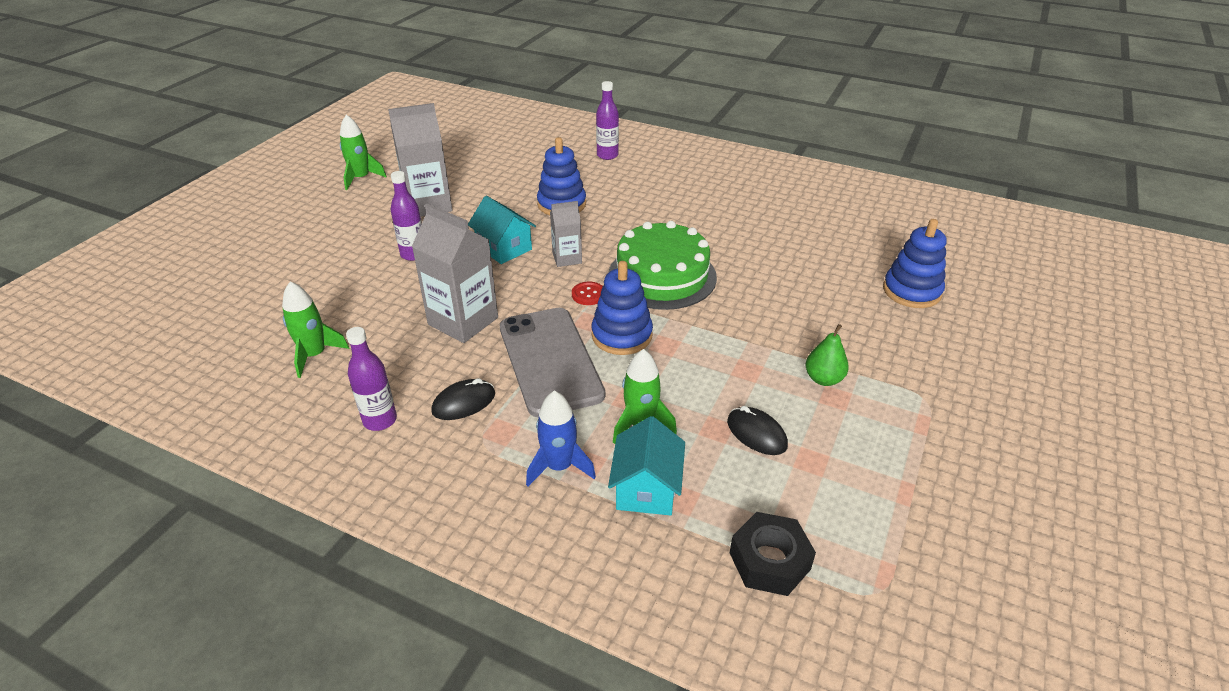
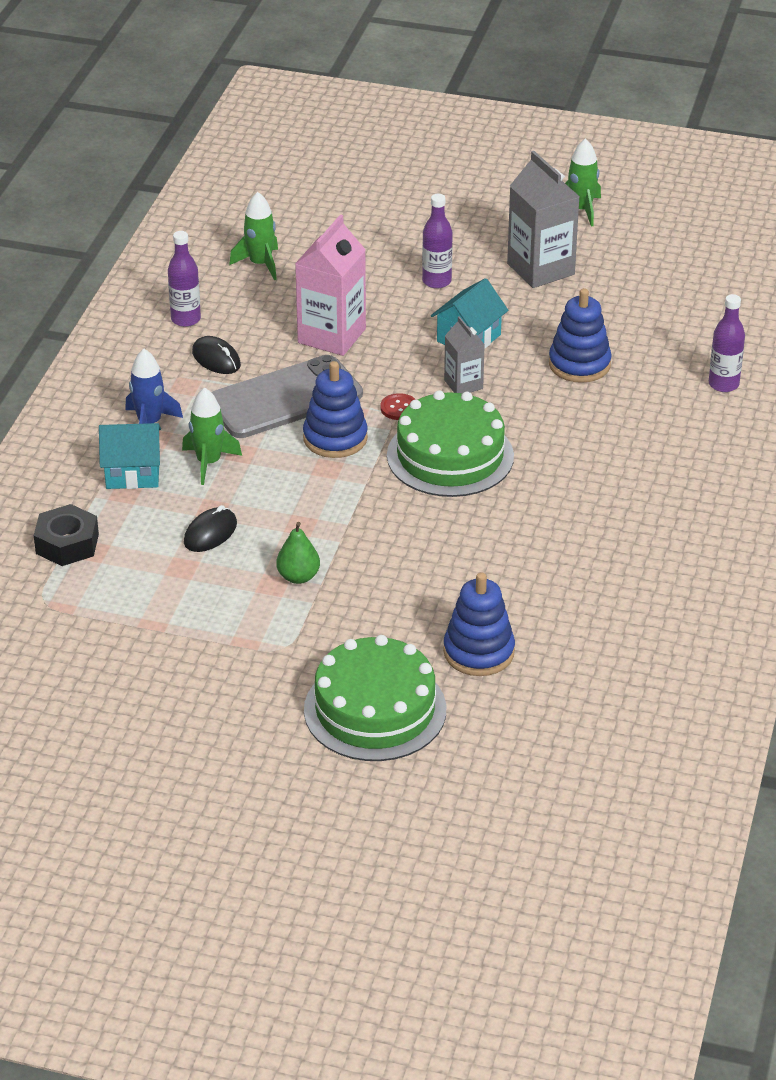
camera: 80 degrees right, 0 degrees up
grey carton [411,203,498,343] -> pink carton [295,214,366,356]
none -> green cake [304,635,446,761]

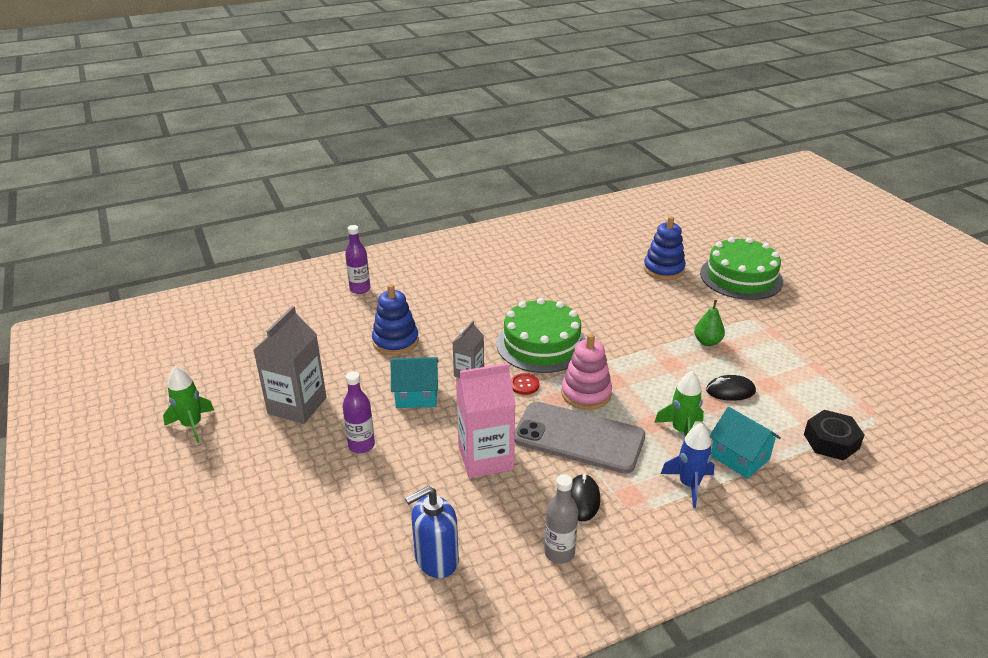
camera: 130 degrees left, 5 degrees down
purple bottle [168,231,201,327] -> grey bottle [544,474,578,564]
green rocket [229,192,278,280] -> blue soap dispenser [405,486,459,578]
blue stacking toy [303,361,368,458] -> pink stacking toy [561,333,612,410]

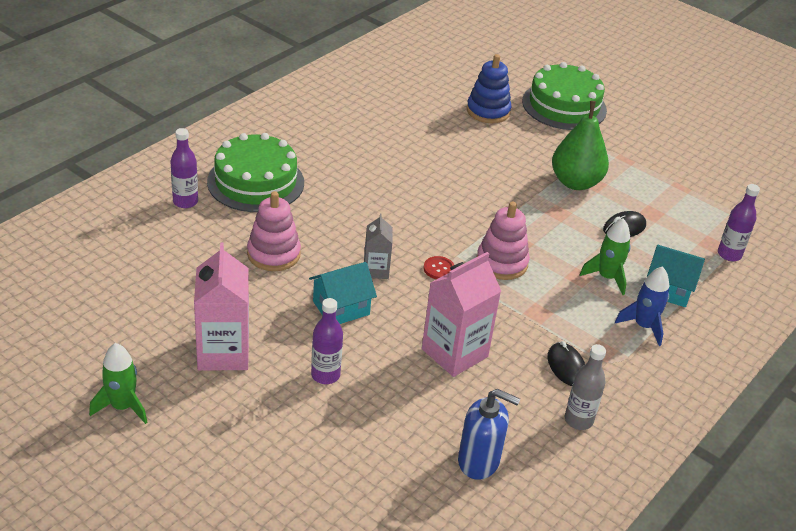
camera: 30 degrees left, 5 degrees up
grey carton [254,306,326,424] -> pink carton [194,242,249,370]
blue stacking toy [372,284,419,355] -> pink stacking toy [247,191,301,271]
blue soap dispenser [405,486,459,578] -> blue soap dispenser turned 105 degrees counterclockwise [458,389,520,480]
green cake [497,298,586,373] -> green cake moved to [207,133,304,212]
grey phone [515,402,645,474] -> none
green pear [694,300,725,346] -> green pear [552,101,609,190], size x1.84
black nut [804,410,864,461] -> purple bottle [718,184,760,261]

